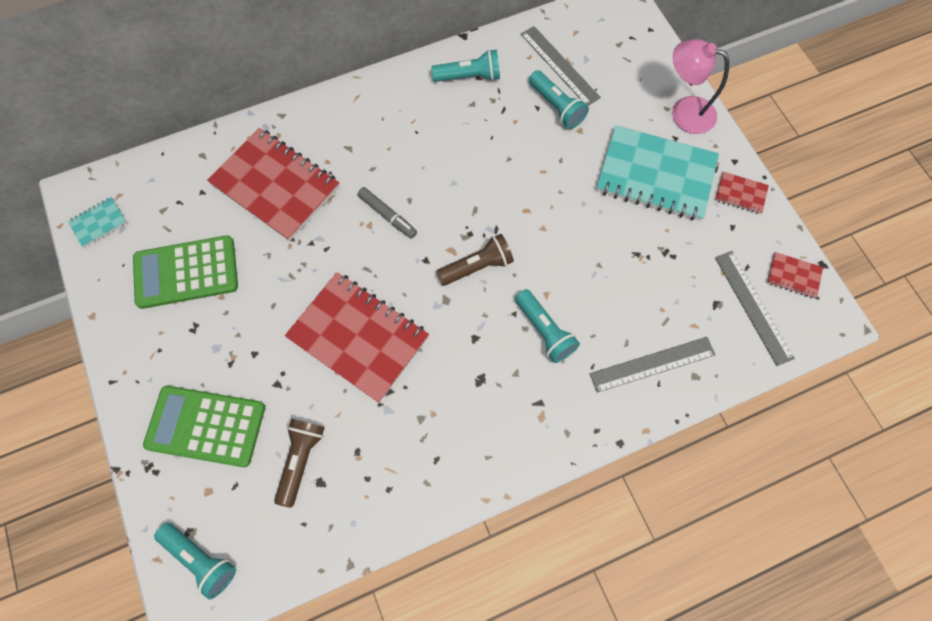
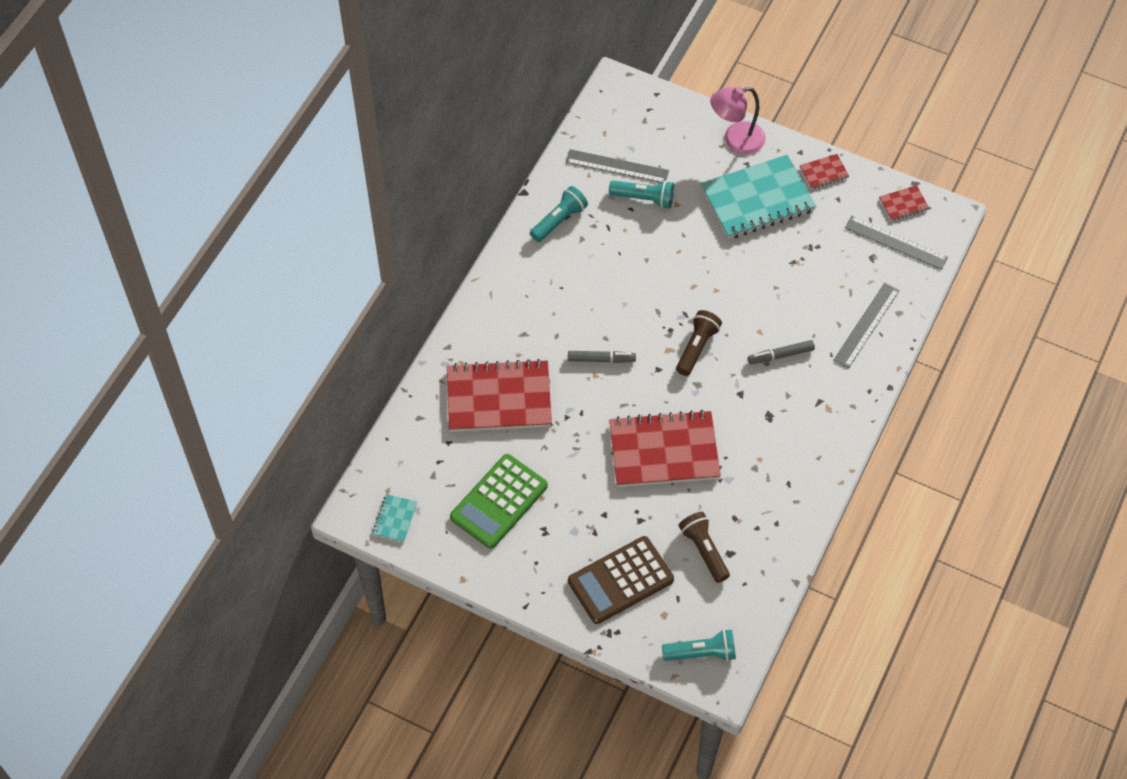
camera: 40 degrees left, 10 degrees down
green calculator [143,386,265,467] -> brown calculator [568,536,674,624]
turquoise flashlight [515,289,580,363] -> grey marker [748,340,815,364]

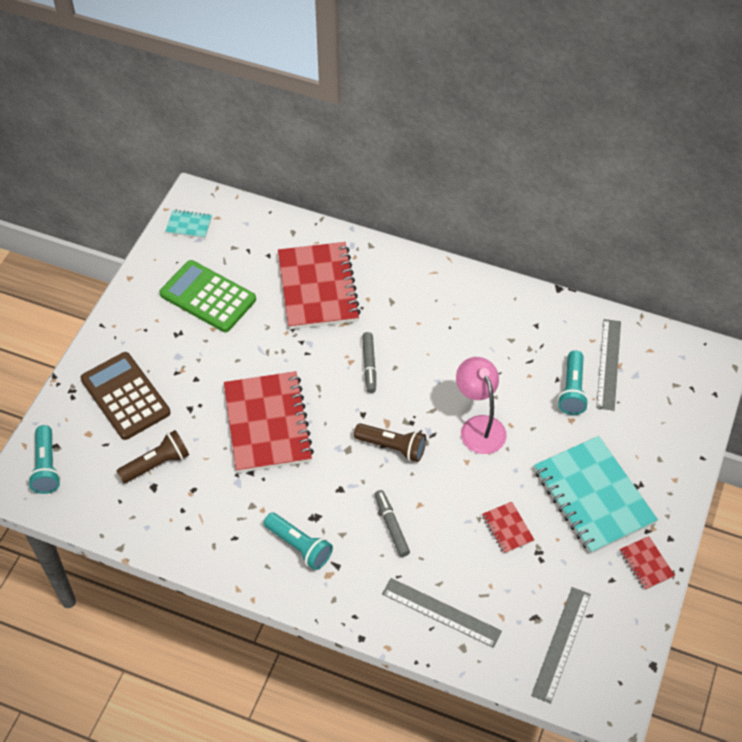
camera: 85 degrees right, 5 degrees down
turquoise flashlight [530,186,588,242] -> turquoise flashlight moved to [264,513,333,570]
pink lamp [710,86,766,154] -> pink lamp moved to [456,357,507,454]
red notebook [879,185,929,221] -> red notebook moved to [482,502,534,554]

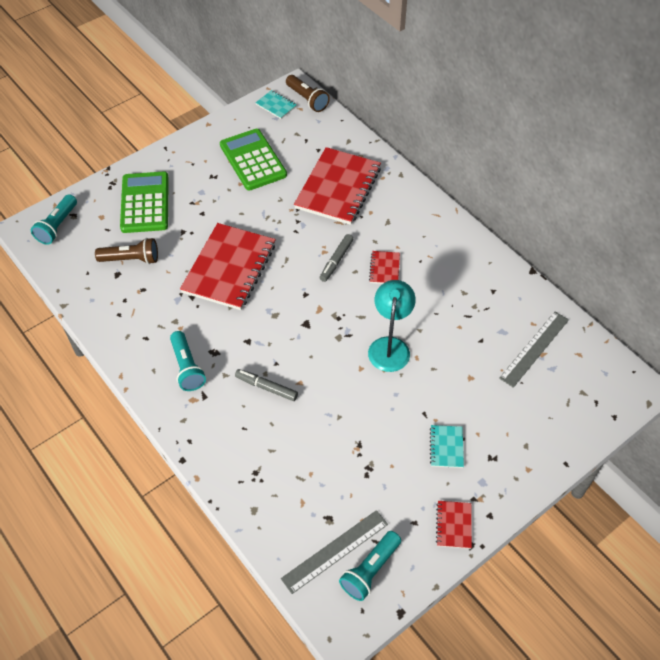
camera: 30 degrees right, 0 degrees up
brown calculator [81,352,171,440] -> green calculator [120,172,169,233]
brown flashlight [354,423,426,462] -> brown flashlight moved to [286,75,330,112]
grey marker [375,490,410,557] -> grey marker turned 75 degrees counterclockwise [235,369,298,401]
grey ruler [382,578,502,648] -> none
pink lamp [456,357,507,454] -> turquoise lamp [368,280,416,372]
red notebook [482,502,534,554] -> red notebook moved to [369,251,400,284]
turquoise notebook [534,436,658,554] -> turquoise notebook [430,425,464,468], size x0.43
turquoise flashlight [558,350,589,415] -> turquoise flashlight moved to [339,531,401,601]

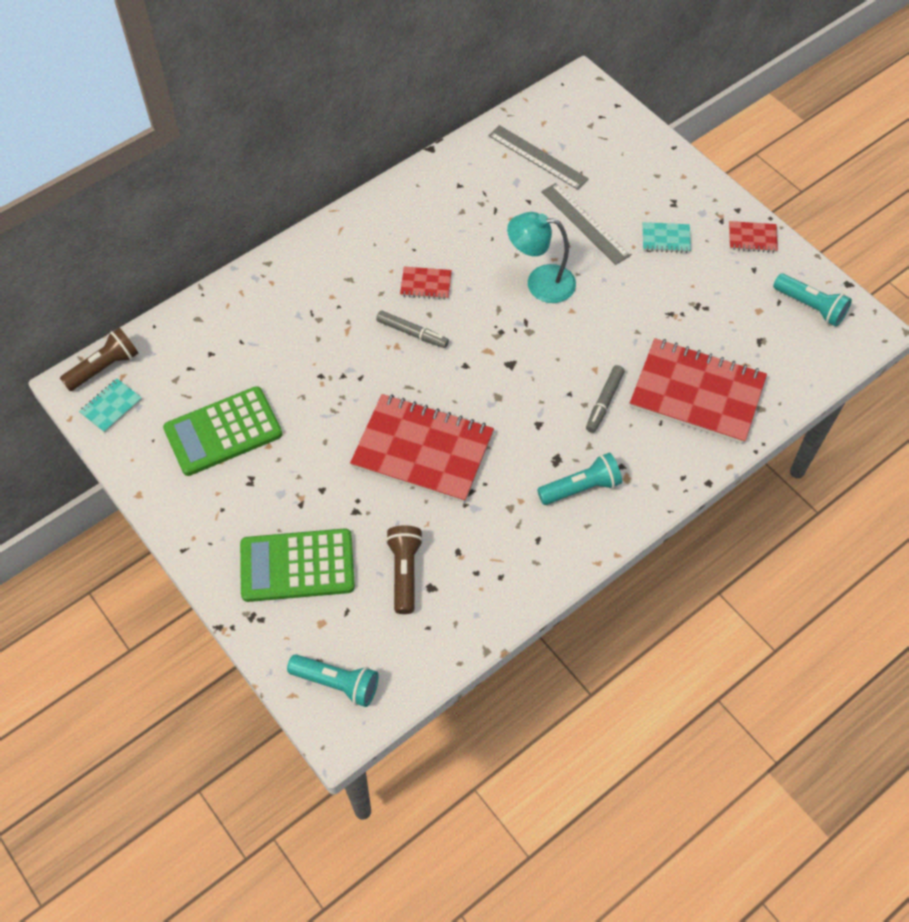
camera: 90 degrees left, 5 degrees up
grey ruler [281,510,388,594] -> grey ruler moved to [541,183,630,265]
red notebook [294,147,381,225] -> red notebook moved to [630,338,767,444]

